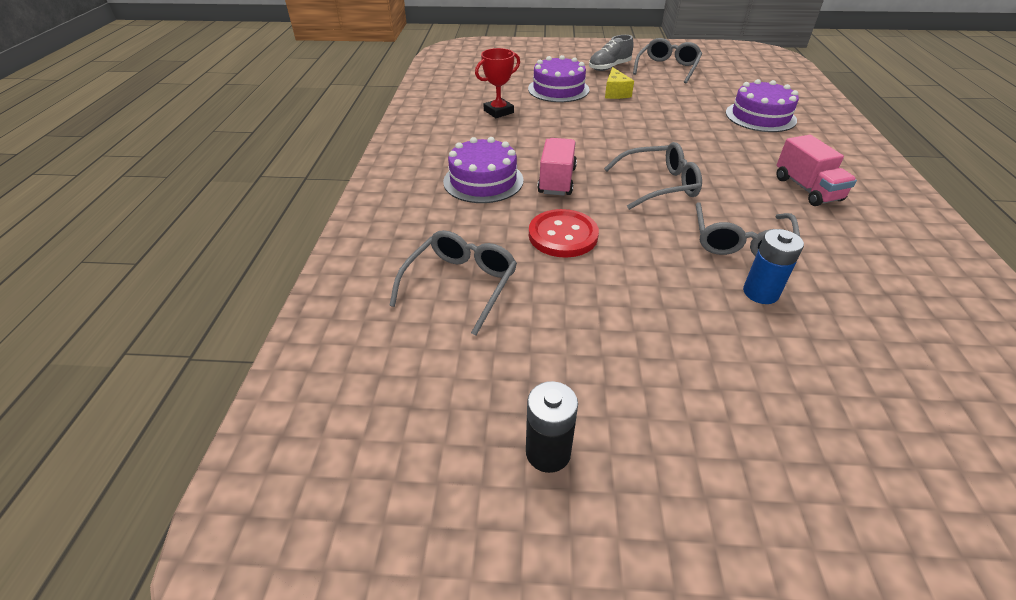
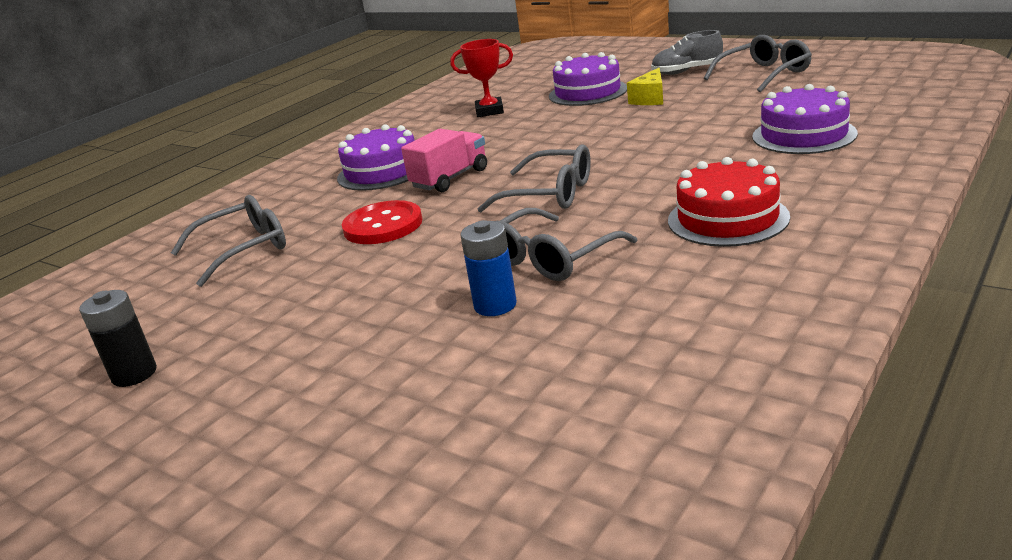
camera: 35 degrees right, 15 degrees down
pink truck [776,135,857,206] -> red cake [668,157,790,247]

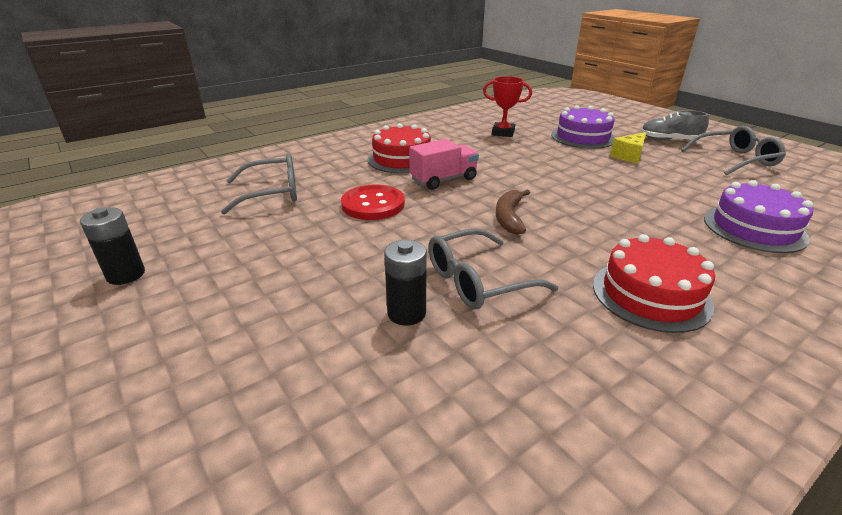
camera: 15 degrees right, 5 degrees up
purple cake [337,124,415,191] -> red cake [367,123,431,173]
blue battery [460,220,517,316] -> black battery [384,240,427,326]
grey glasses [477,144,591,212] -> brown banana [496,189,530,235]

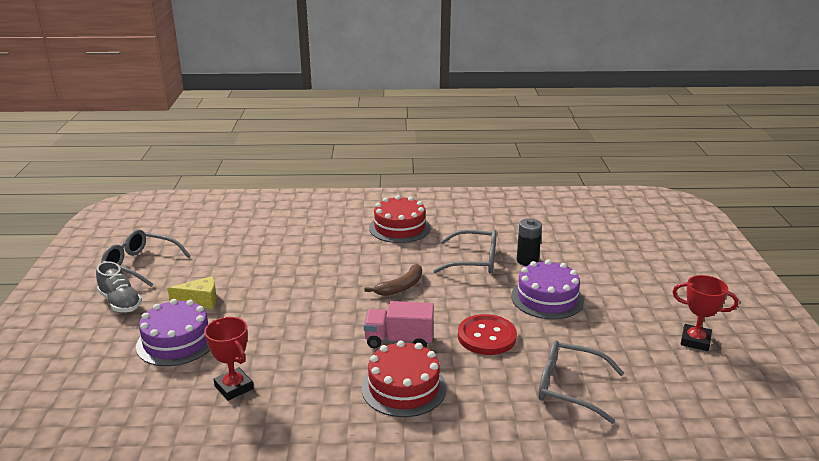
camera: 145 degrees left, 5 degrees down
black battery [80,207,145,285] -> red trophy [673,275,738,351]
purple cake [704,180,813,253] -> purple cake moved to [511,260,584,319]

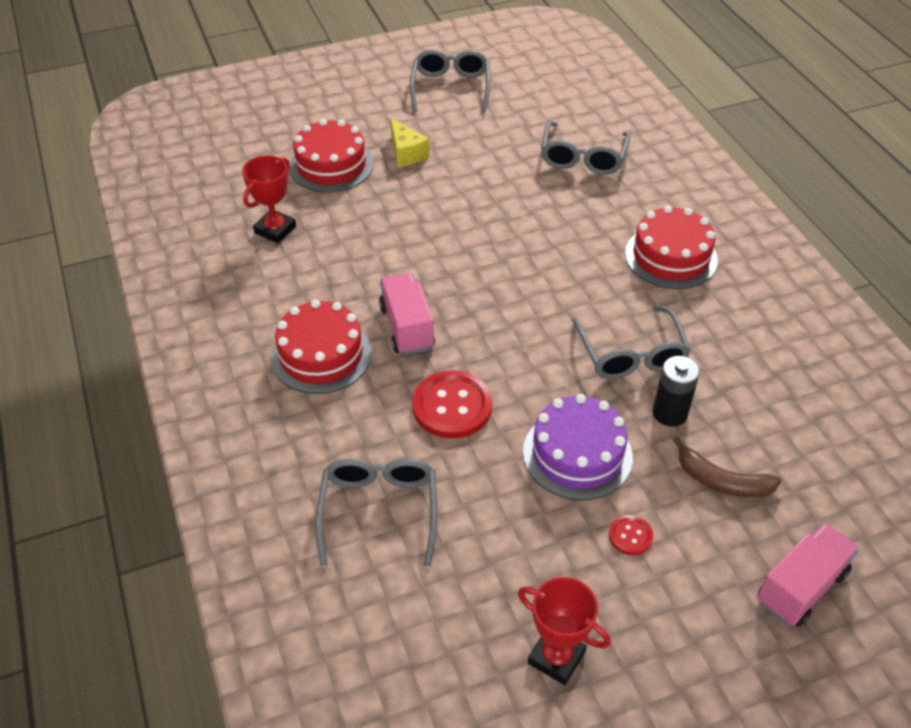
camera: 70 degrees right, 20 degrees up
grey shoe [96,261,142,312] -> none
purple cake [136,299,210,366] -> red cake [290,119,373,192]
brown banana [365,264,422,296] -> brown banana moved to [673,437,782,497]
red trophy [673,275,738,351] -> red trophy turned 60 degrees counterclockwise [518,577,611,685]
none -> grey glasses [541,121,631,175]
none -> red button [609,515,653,555]
none -> pink truck [757,523,859,627]

